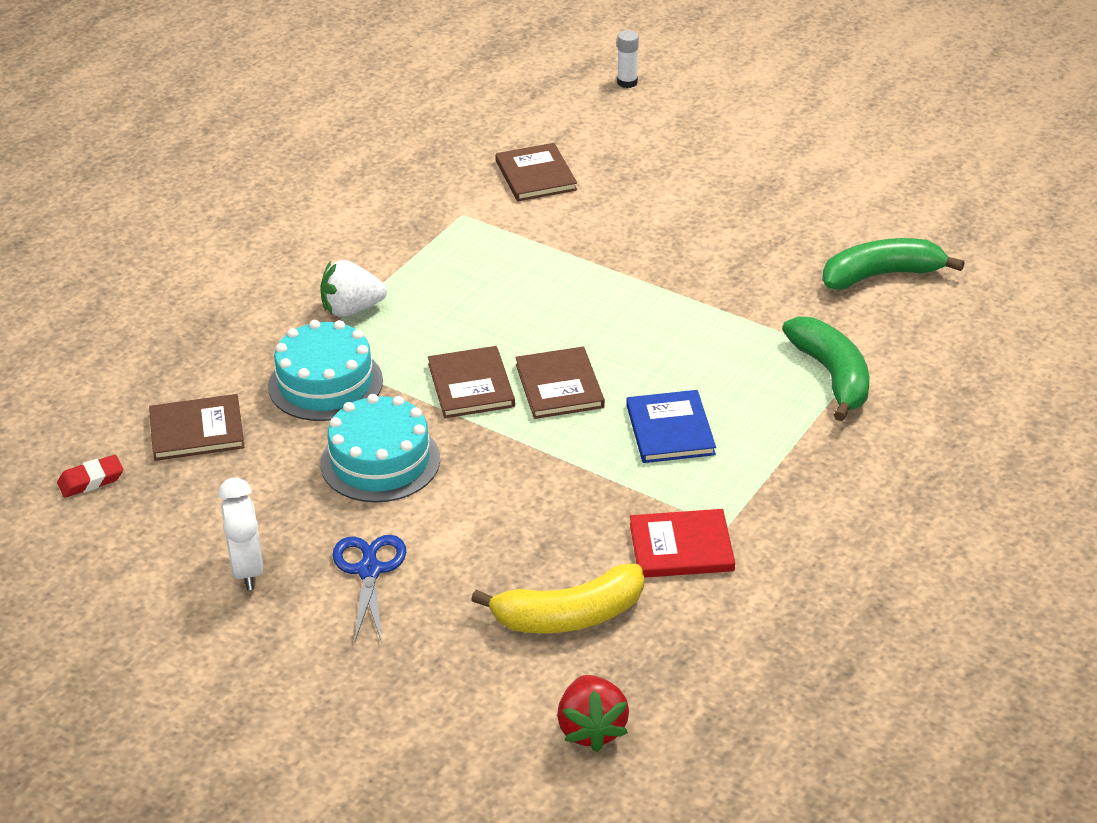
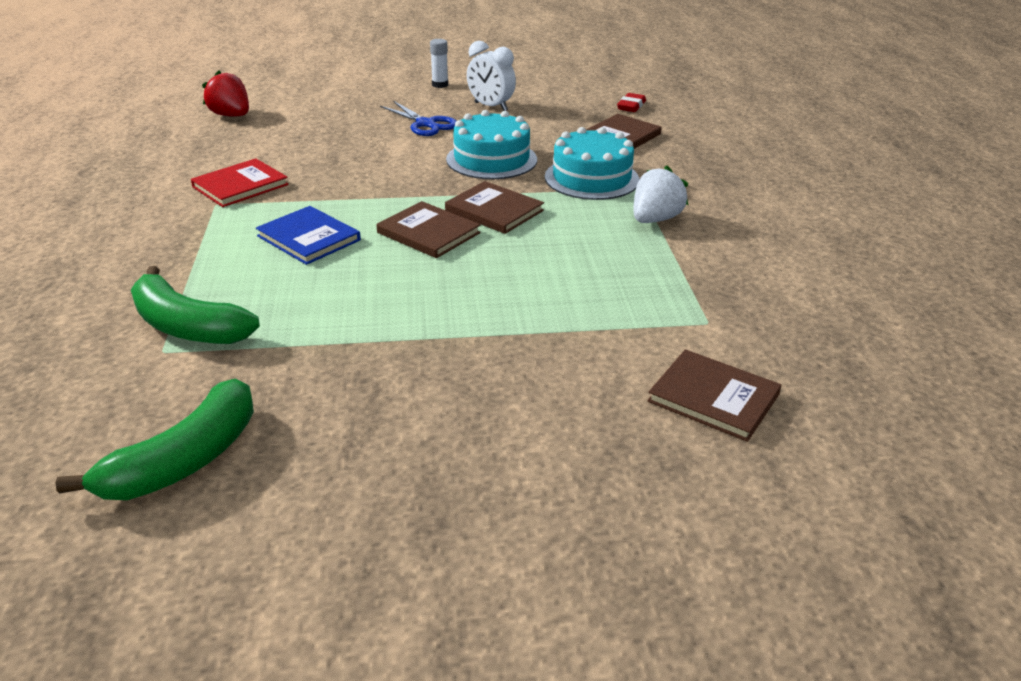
camera: 140 degrees right, 5 degrees down
yellow banana [471,564,644,633] -> none
white glue stick [617,30,639,88] -> white glue stick moved to [430,39,448,88]

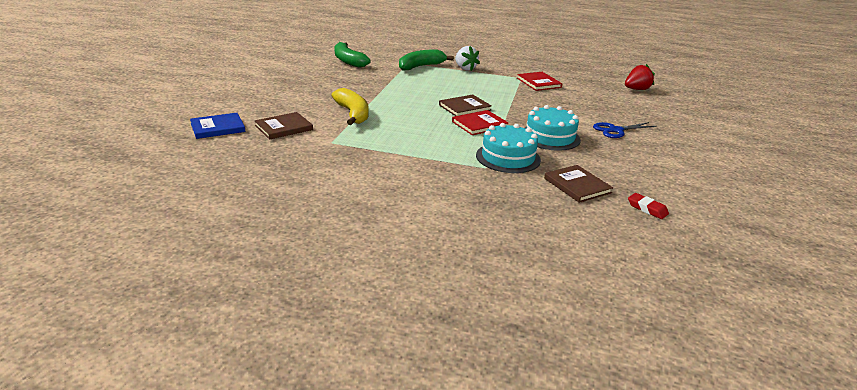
camera: 110 degrees right, 5 degrees down
blue book [256,206,361,265] -> blue book moved to [190,113,246,139]
white glue stick [430,39,448,88] -> none
brown book [445,181,544,234] -> red book [452,110,508,135]
white clock [467,41,516,111] -> none
white strawberry [633,165,688,223] -> white strawberry moved to [455,46,480,71]
none -> yellow banana [331,88,368,125]

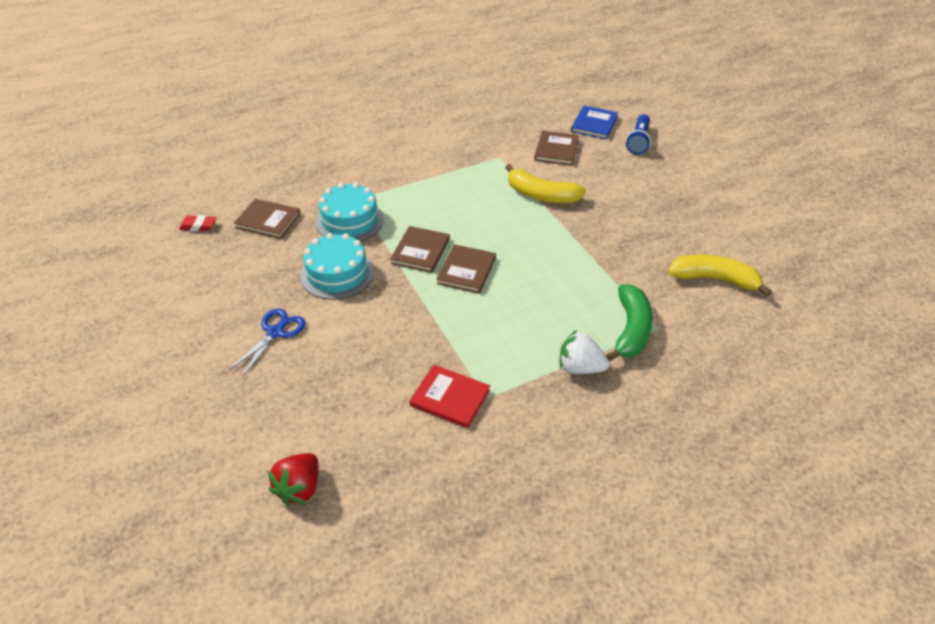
camera: 140 degrees right, 15 degrees up
green banana [334,42,371,68] -> yellow banana [668,254,772,297]
red book [452,110,508,135] -> brown book [390,226,450,273]
none -> blue flashlight [626,114,651,155]

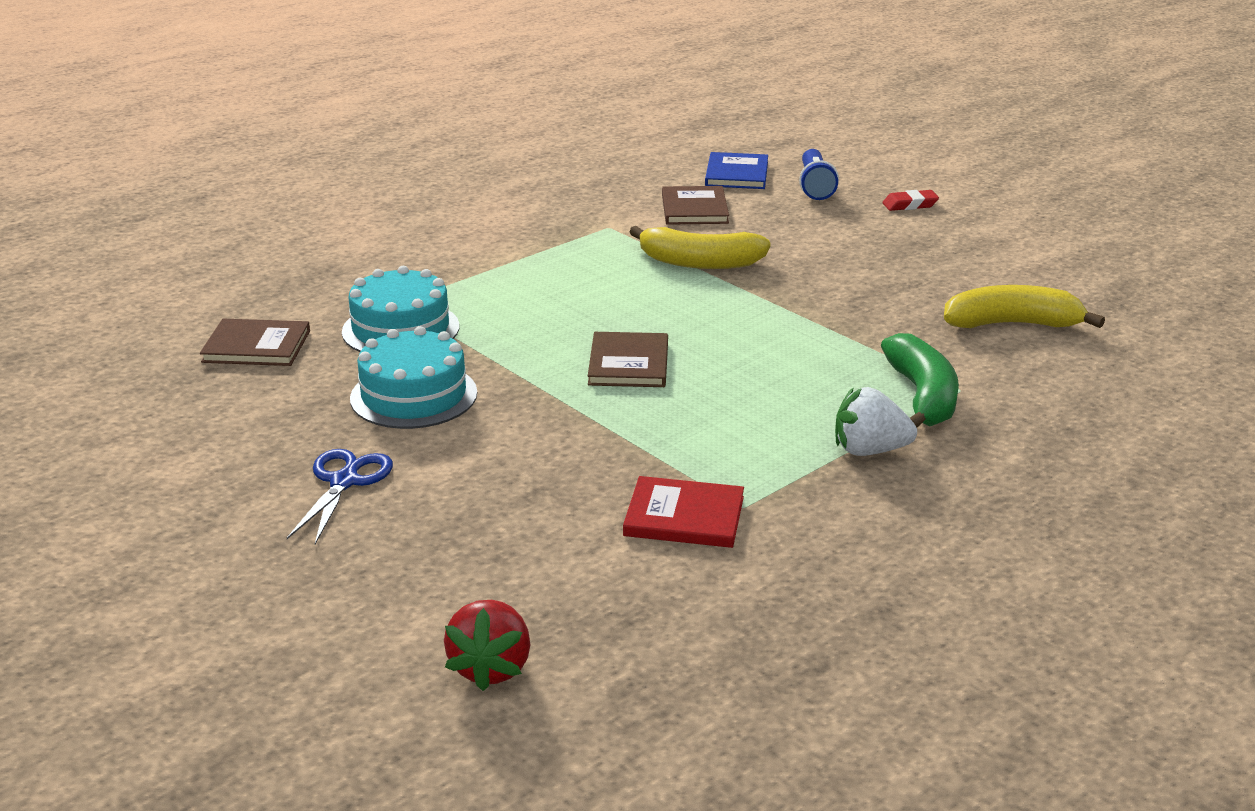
camera: 15 degrees left, 15 degrees down
red eraser [179,215,217,231] -> red eraser moved to [882,190,939,211]
brown book [390,226,450,273] -> none

